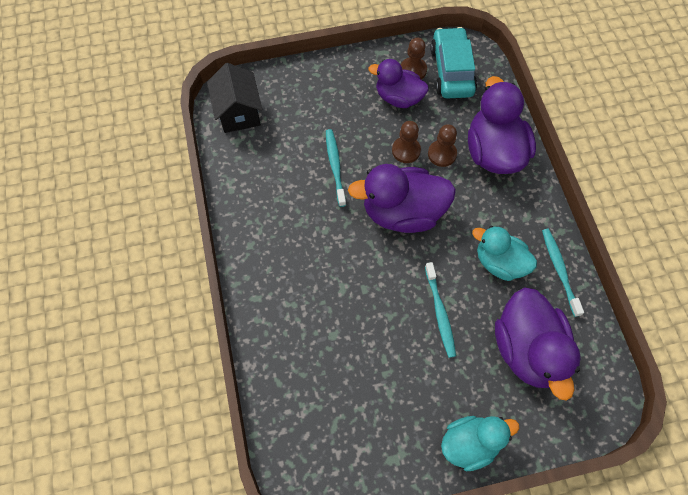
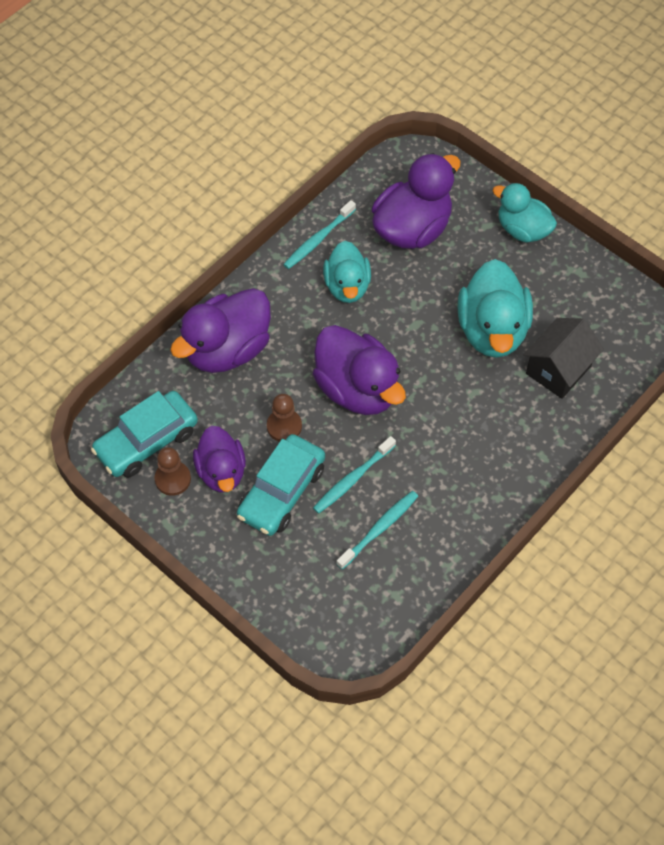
camera: 125 degrees left, 5 degrees down
black house [207,63,262,133] -> black house moved to [523,318,604,399]
turquoise toothbrush [425,262,456,358] -> turquoise toothbrush moved to [336,491,418,570]
brown pawn [428,124,457,167] -> none
none -> turquoise car [237,434,325,536]
none -> turquoise duck [458,259,533,358]

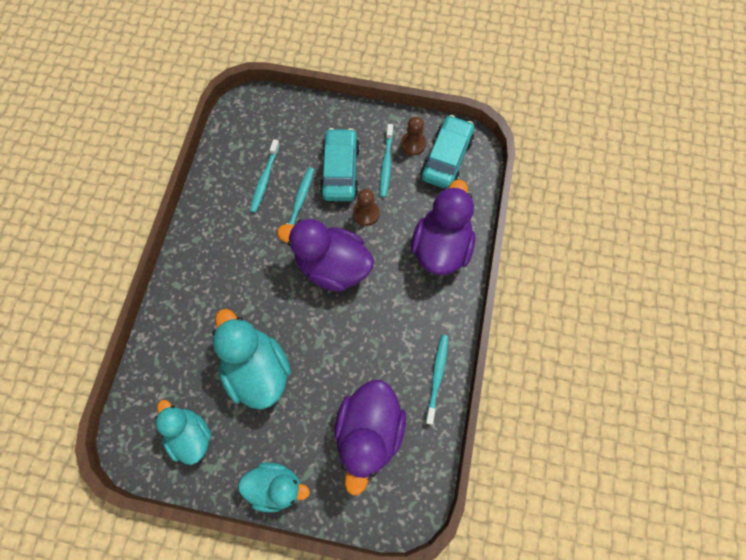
camera: 150 degrees right, 10 degrees up
purple duck [193,426,246,493] -> turquoise toothbrush [380,124,393,197]
turquoise duck [323,241,371,303] -> turquoise duck moved to [155,400,212,465]
black house [523,318,604,399] -> none

